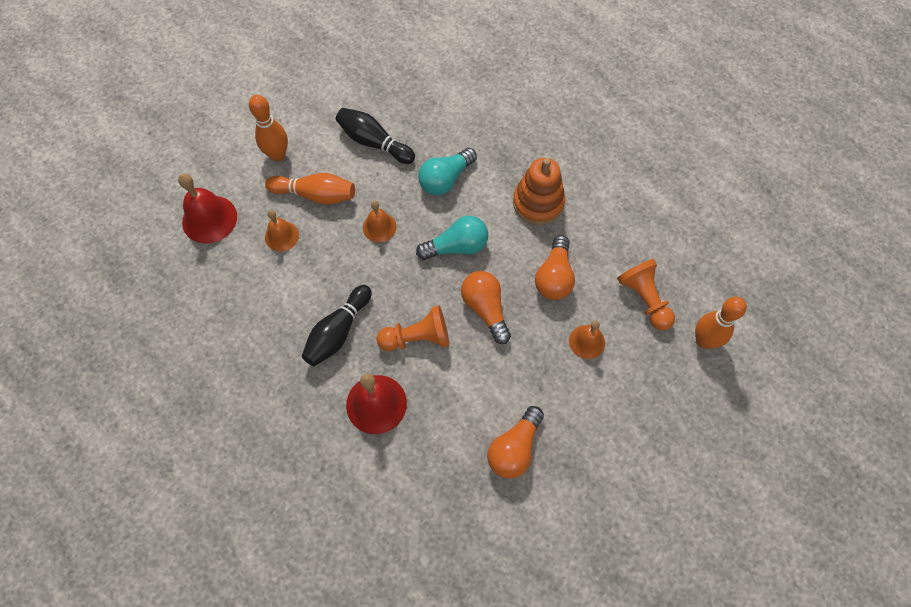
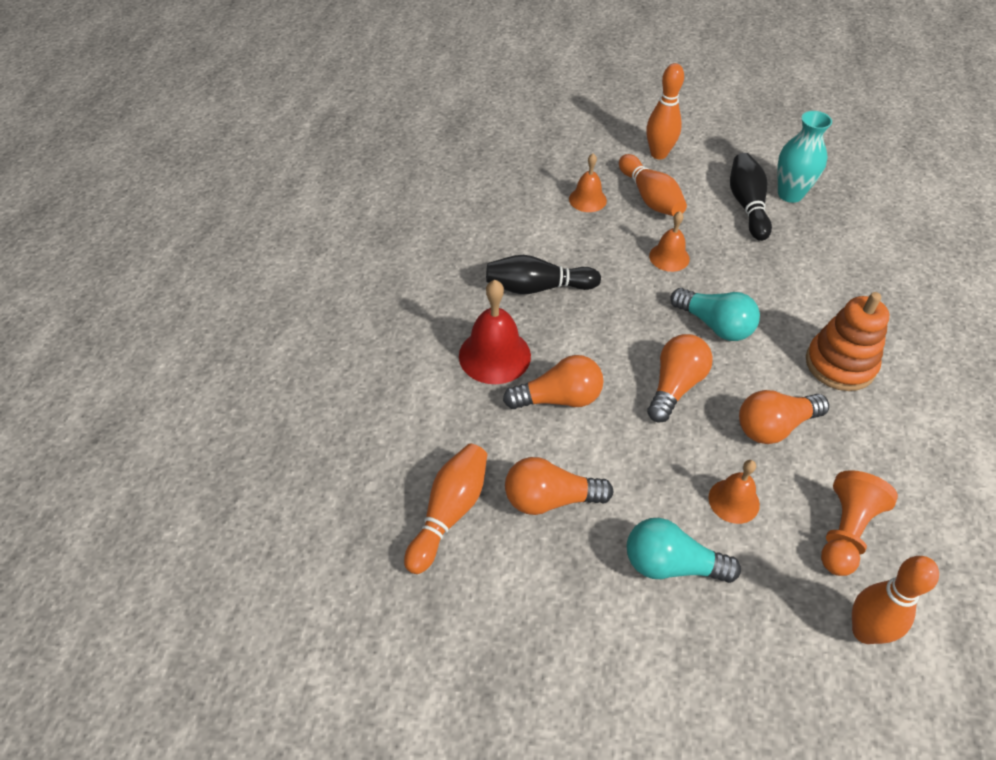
camera: 55 degrees right, 15 degrees down
red bell [178,173,237,244] -> none
orange pawn [376,305,449,351] -> none
turquoise light bulb [418,148,477,195] -> turquoise light bulb moved to [627,518,741,583]
none -> orange bowling pin [404,444,487,574]
none -> orange light bulb [503,355,604,409]
none -> turquoise vase [777,111,832,203]

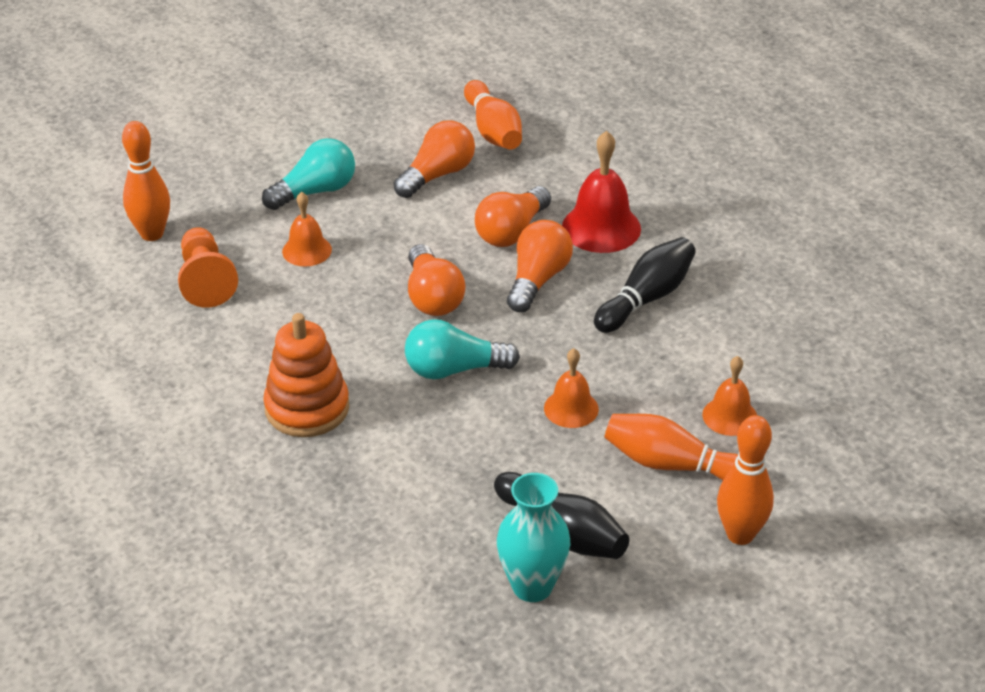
camera: 135 degrees right, 10 degrees down
orange light bulb [739,390,829,444] -> orange light bulb moved to [507,220,573,312]

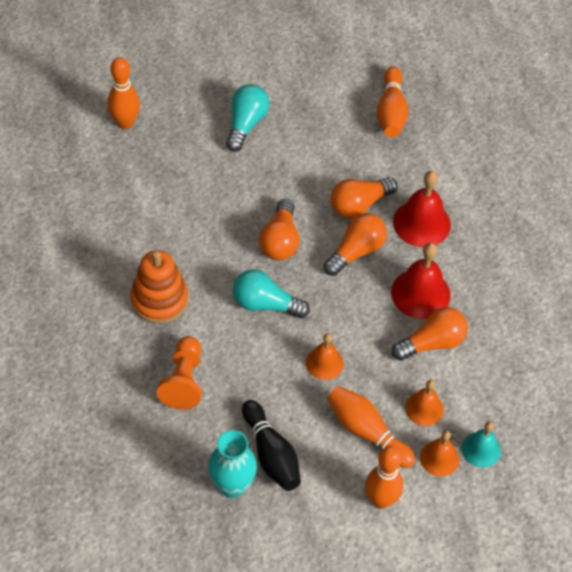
camera: 20 degrees right, 15 degrees up
orange pawn [178,227,238,308] -> orange pawn moved to [157,336,202,409]
turquoise light bulb [262,138,355,210] -> turquoise light bulb turned 60 degrees counterclockwise [226,84,269,152]
orange bell [282,192,332,266] -> orange bell moved to [420,431,459,477]
orange light bulb [394,120,475,198] -> orange light bulb moved to [392,307,468,361]
black bowling pin [594,237,696,333] -> red bell [391,243,451,319]
none -> turquoise bell [462,422,501,468]

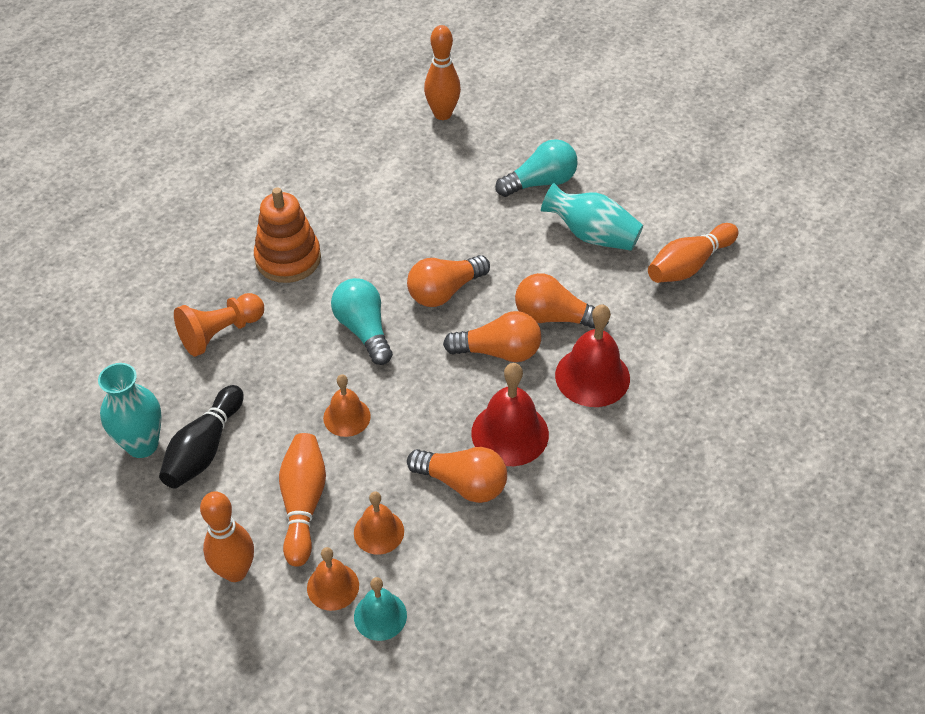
camera: 50 degrees right, 5 degrees down
none -> turquoise vase [541,183,643,251]

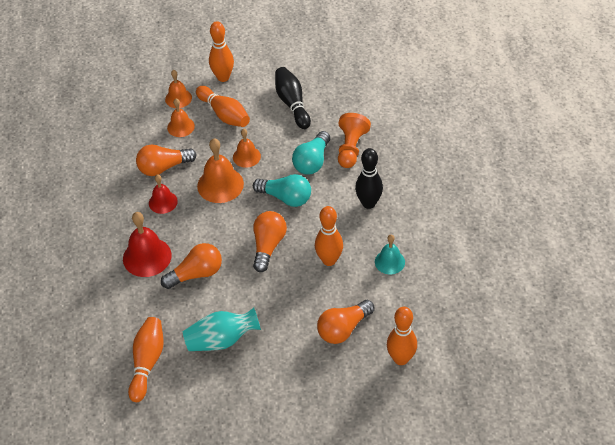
camera: 140 degrees right, 0 degrees up
turquoise vase [98,363,162,458] -> none
orange stacking toy [254,187,321,283] -> black bowling pin [355,148,383,209]
turquoise bell [354,577,407,641] -> turquoise bell moved to [375,235,405,275]
orange light bulb [443,311,541,362] -> orange light bulb moved to [317,300,375,344]
red bell [471,363,549,466] -> red bell [149,174,178,214], size x0.62
turquoise light bulb [495,139,578,197] -> turquoise light bulb moved to [292,131,330,175]
none -> orange bell [197,139,244,203]
none -> orange bowling pin [315,206,343,266]

